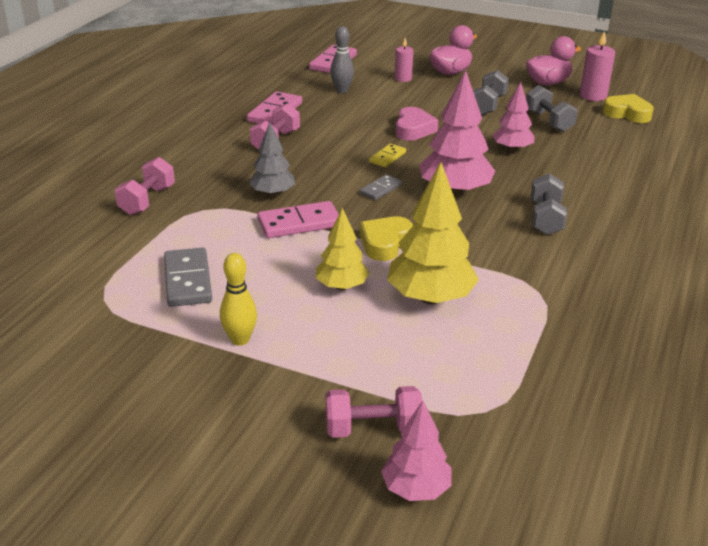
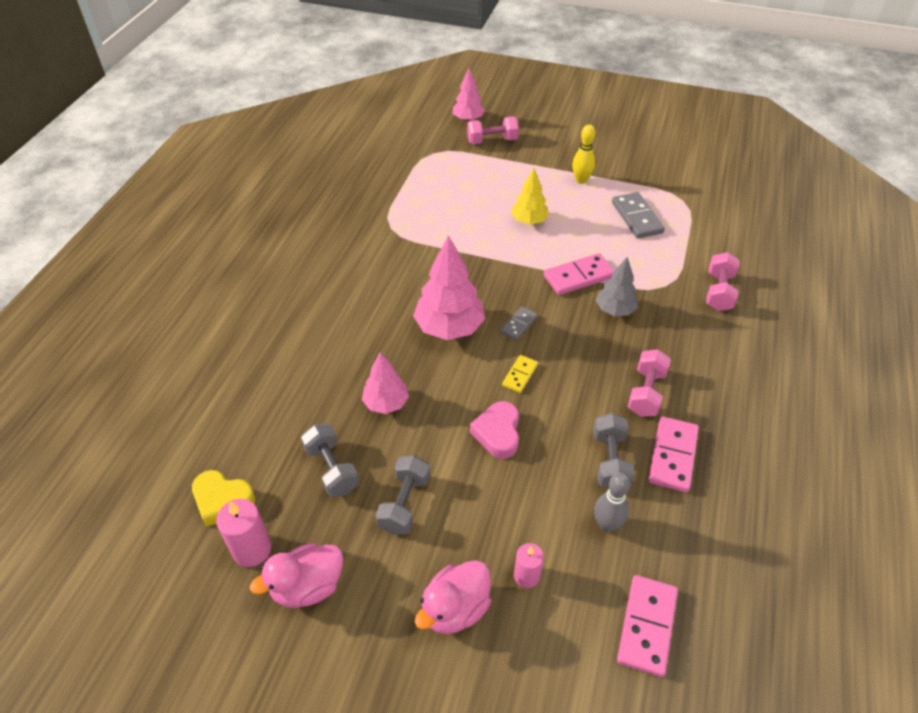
camera: 175 degrees right, 15 degrees up
yellow heart [360,216,413,261] -> none
yellow tree [387,162,479,305] -> none
grey dumbbell [531,173,567,235] -> grey dumbbell moved to [593,413,634,488]

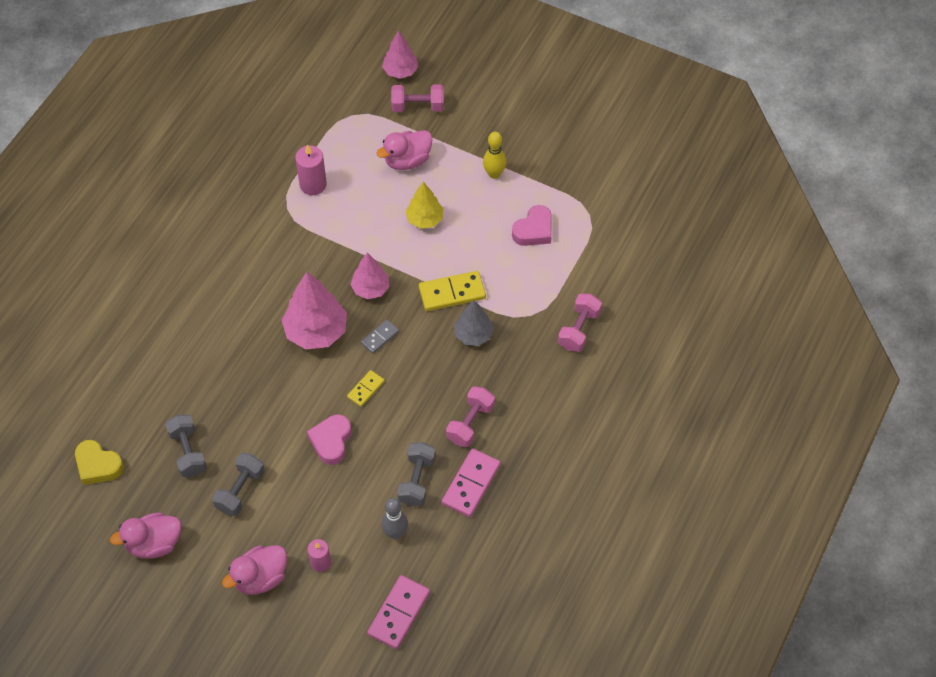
camera: 10 degrees right, 10 degrees up
pink candle [216,499,271,567] -> pink candle moved to [295,144,327,195]
pink tree [362,352,409,414] -> pink tree moved to [350,253,389,299]
pink domino [544,253,614,295] -> yellow domino [419,271,486,311]
grey domino [612,192,665,239] -> pink heart [512,205,552,246]
none -> pink duck [377,130,433,170]

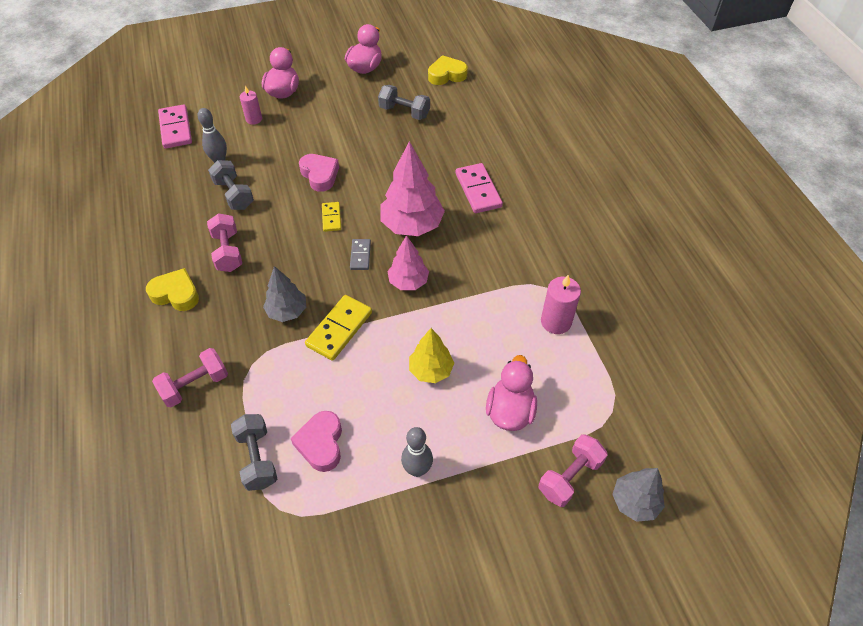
camera: 135 degrees right, 5 degrees down
grey dumbbell [212,453,265,516] -> grey dumbbell moved to [231,414,277,491]
pink tree [382,31,418,79] -> grey tree [612,468,665,522]
pink domino [442,449,501,517] -> pink domino moved to [456,163,503,213]
yellow bowling pin [483,132,507,179] -> grey bowling pin [401,427,433,477]
pink dumbbell [558,293,602,352] -> pink dumbbell turned 75 degrees clockwise [152,348,228,407]
none -> yellow heart [146,268,199,311]

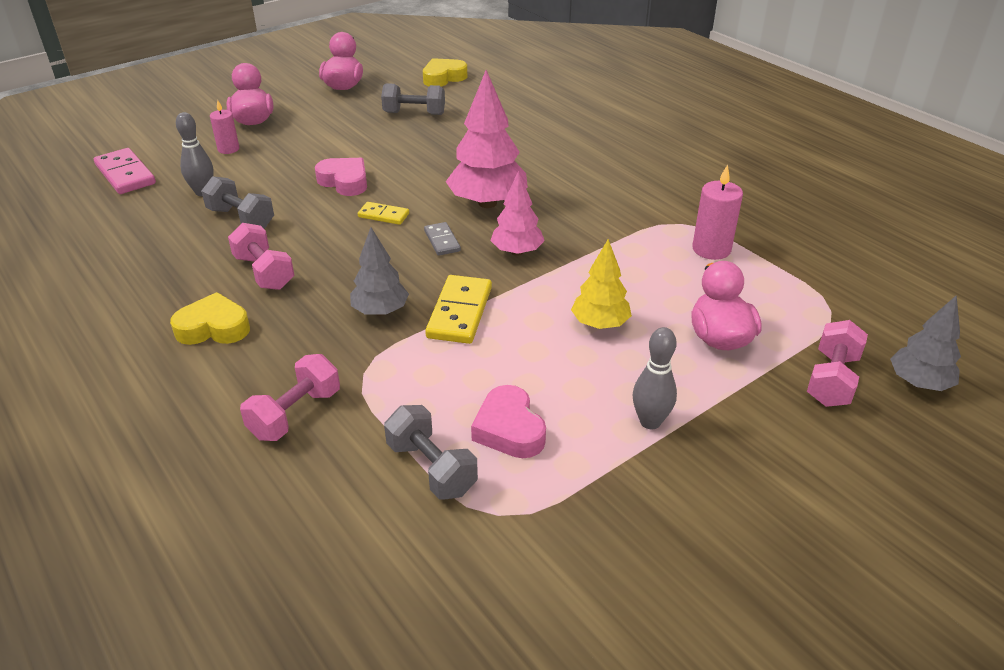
camera: 20 degrees left, 15 degrees down
yellow domino [322,202,341,232] -> yellow domino turned 45 degrees counterclockwise [358,202,409,225]
pink domino [456,163,503,213] -> none

